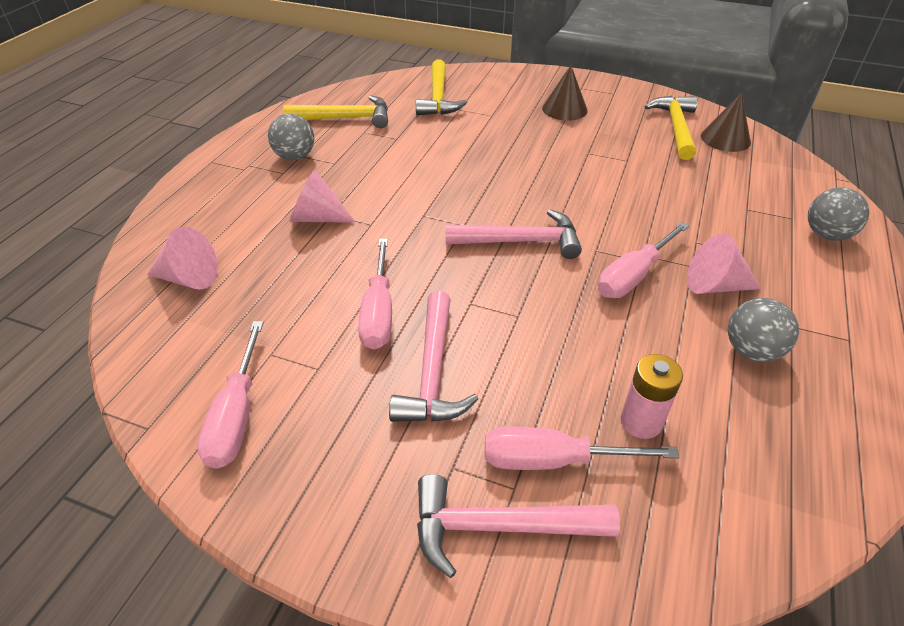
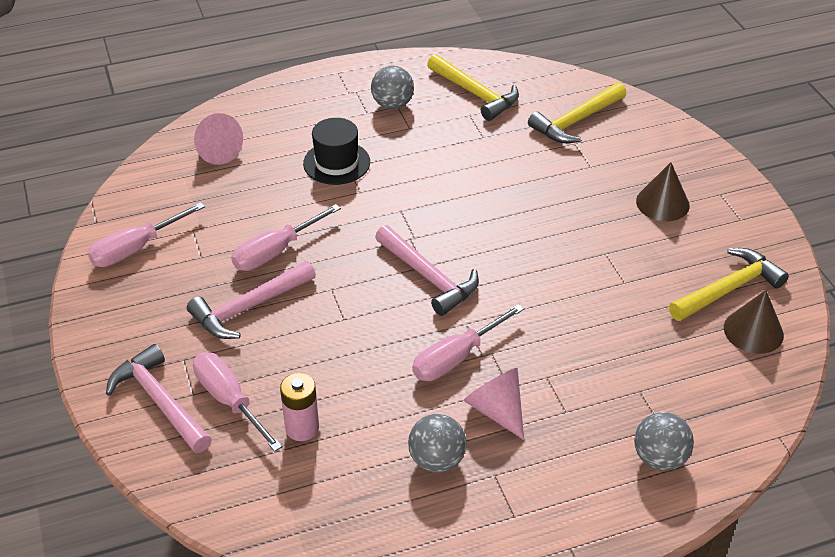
camera: 50 degrees right, 0 degrees up
pink cone [290,170,356,223] -> black hat [303,118,370,185]
pink screwdriver [598,222,689,298] -> pink screwdriver turned 45 degrees counterclockwise [412,304,524,381]

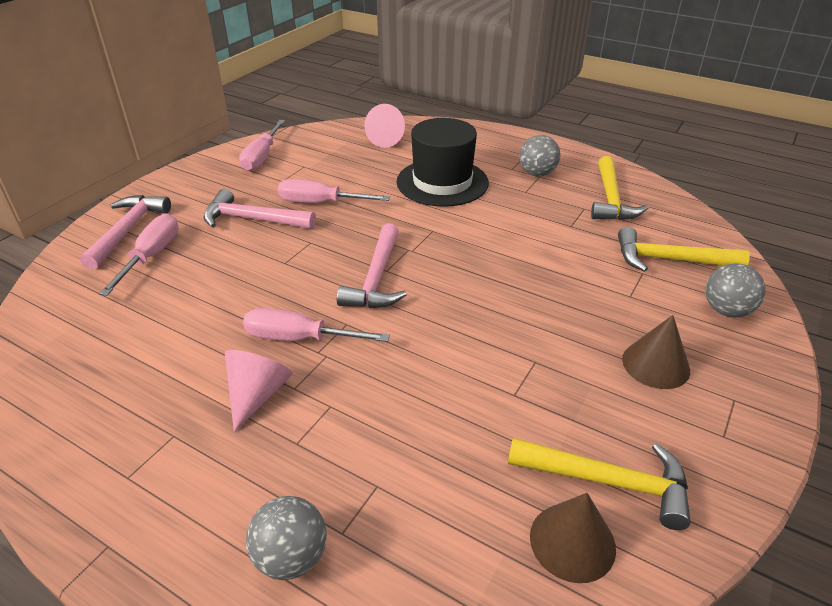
camera: 50 degrees right, 5 degrees down
pink screwdriver [88,202,205,267] -> pink screwdriver turned 90 degrees counterclockwise [239,120,285,171]
pink battery [280,373,319,441] -> none
black hat [303,118,370,185] -> black hat [397,118,489,207], size x1.53
grey ball [408,414,466,473] -> grey ball moved to [705,263,765,318]

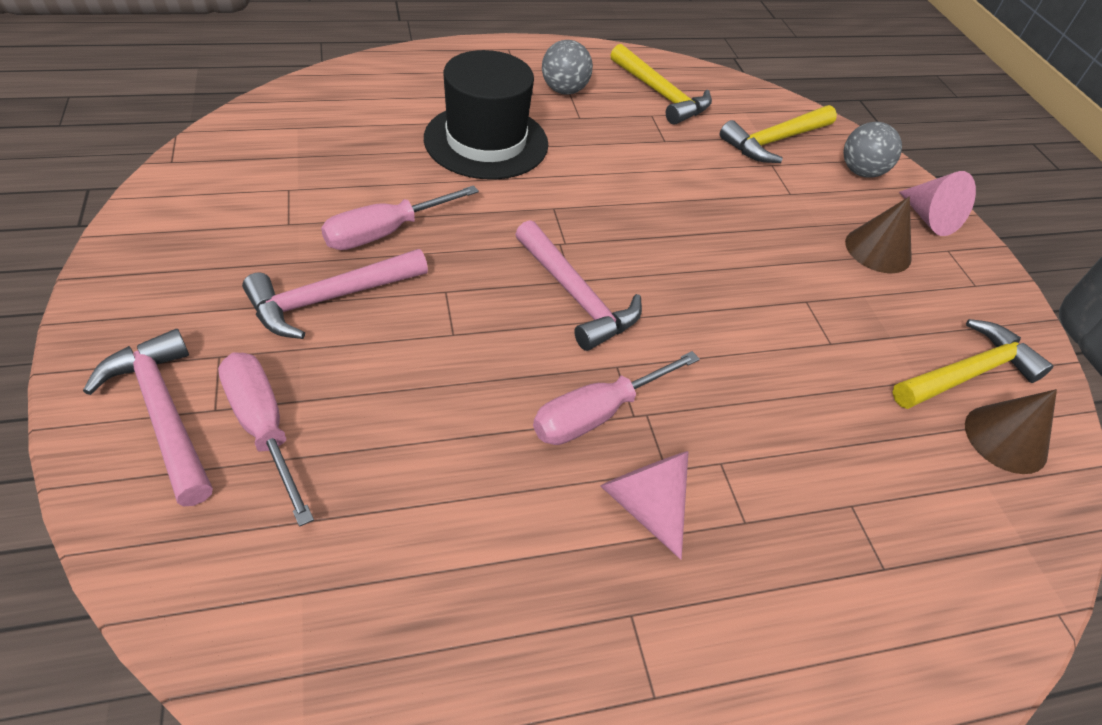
camera: 50 degrees left, 10 degrees up
pink screwdriver [239,120,285,171] -> none
grey ball [246,496,327,580] -> none
pink cone [364,104,405,148] -> pink cone moved to [899,171,976,236]

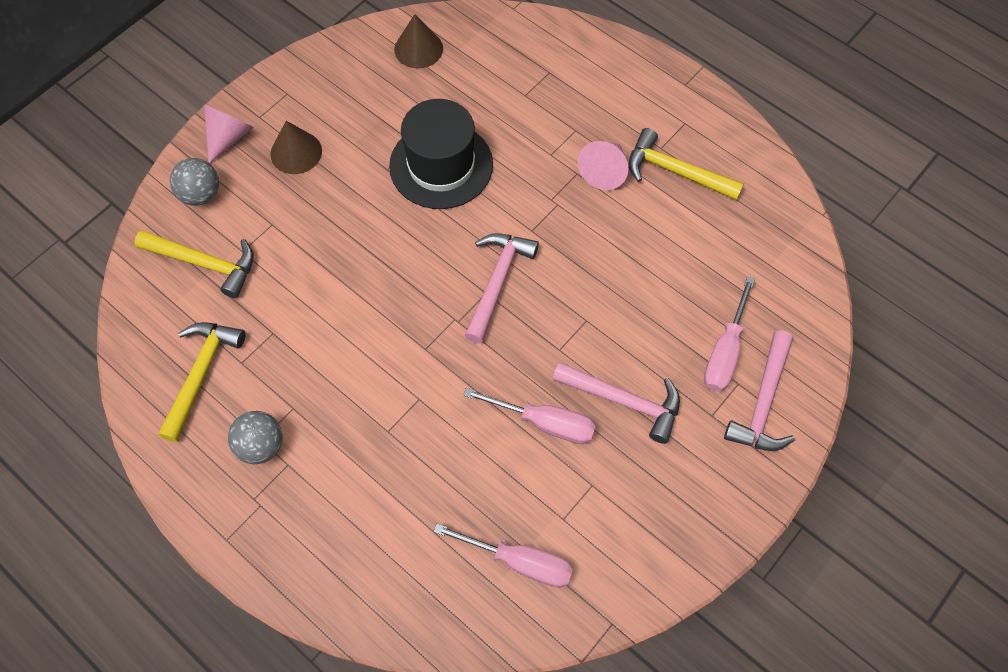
camera: 120 degrees left, 15 degrees up
black hat [424,50,548,180] -> black hat moved to [389,99,493,209]
pink screwdriver [533,351,700,445] -> pink screwdriver moved to [433,523,573,588]
yellow hammer [892,319,1053,409] -> yellow hammer moved to [629,128,744,200]

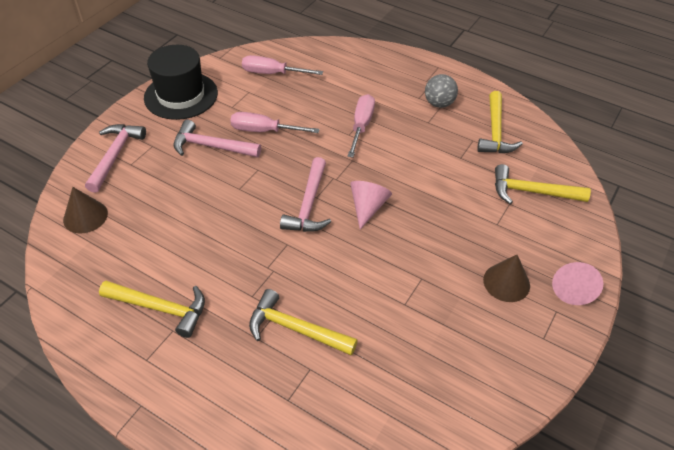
camera: 170 degrees right, 15 degrees down
grey ball [170,158,219,206] -> none
black hat [389,99,493,209] -> black hat moved to [144,45,218,120]
brown cone [394,14,443,69] -> brown cone moved to [63,187,108,233]
pink cone [578,141,628,190] -> pink cone moved to [350,181,392,229]
pink screwdriver [704,276,755,392] -> pink screwdriver moved to [347,94,375,158]
none -> yellow hammer [249,289,358,356]

